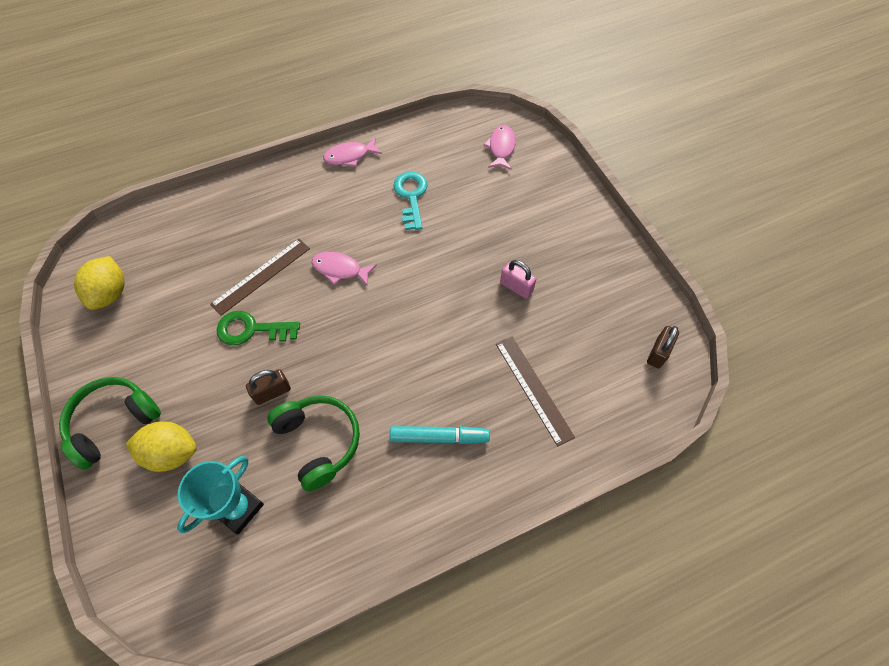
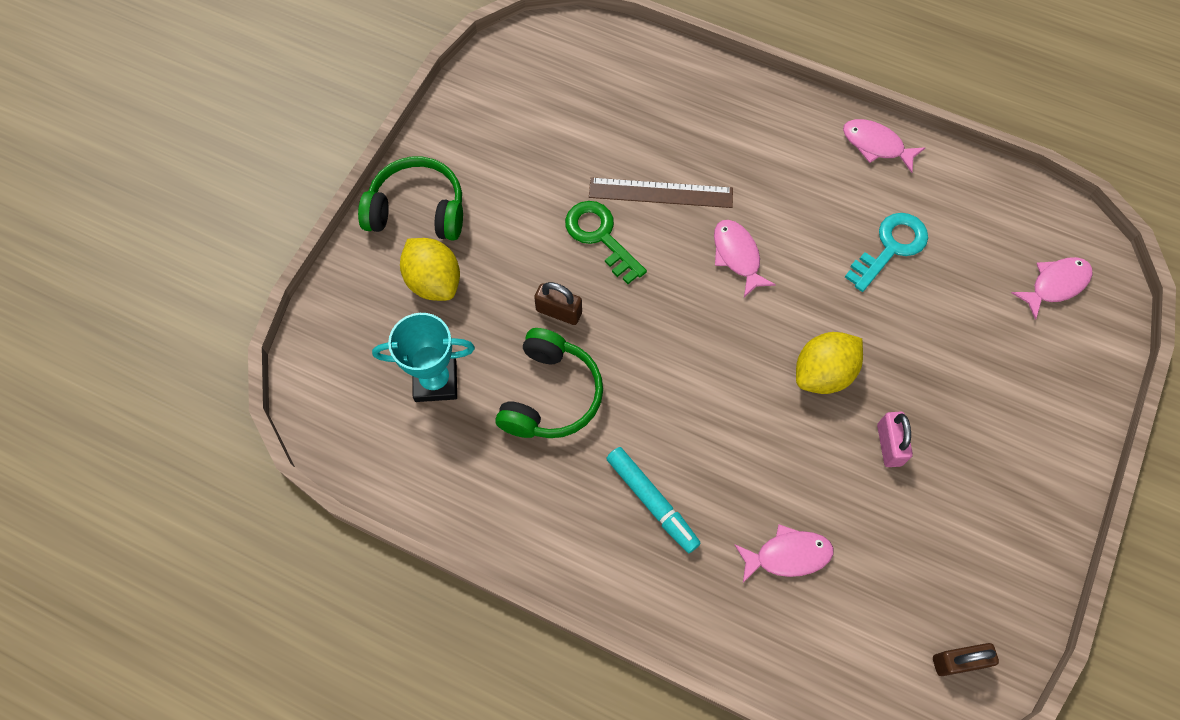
camera: 50 degrees right, 5 degrees up
yellow lemon [74,256,125,310] -> yellow lemon moved to [796,332,863,394]
brown ruler [496,336,575,447] -> pink fish [734,524,834,583]

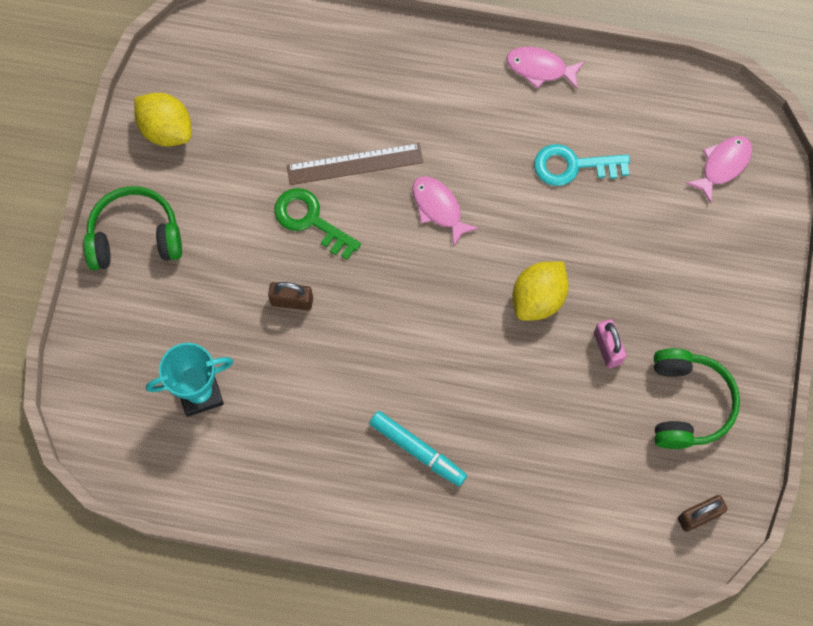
camera: 15 degrees left, 5 degrees up
yellow lemon [400,238,460,301] -> yellow lemon moved to [134,93,191,146]
green headphones [495,328,603,438] -> green headphones moved to [654,348,740,449]
pink fish [734,524,834,583] -> none
turquoise key [845,213,928,292] -> turquoise key turned 120 degrees counterclockwise [534,144,630,186]

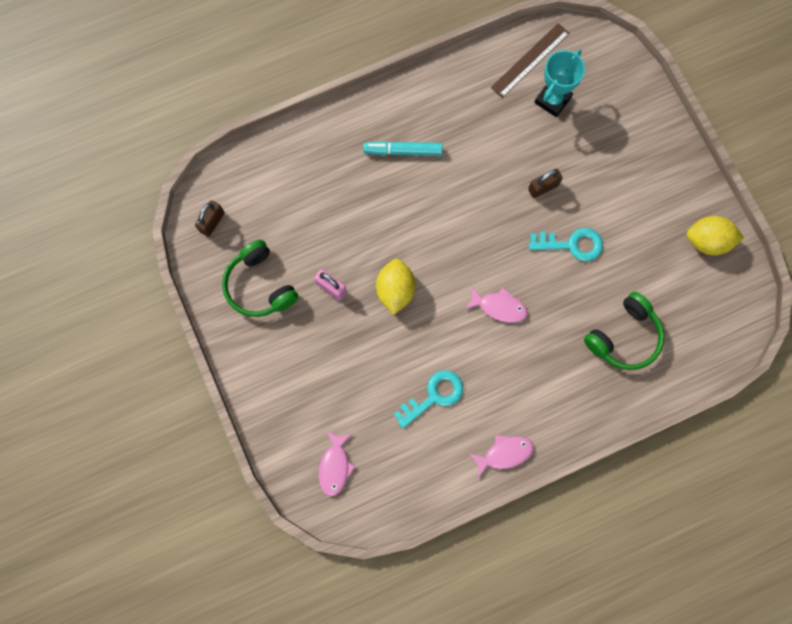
camera: 145 degrees right, 5 degrees up
green headphones [83,186,182,270] -> green headphones moved to [584,292,665,370]
green key [274,188,361,260] -> turquoise key [529,228,603,261]
brown ruler [287,143,423,185] -> brown ruler moved to [491,23,570,98]

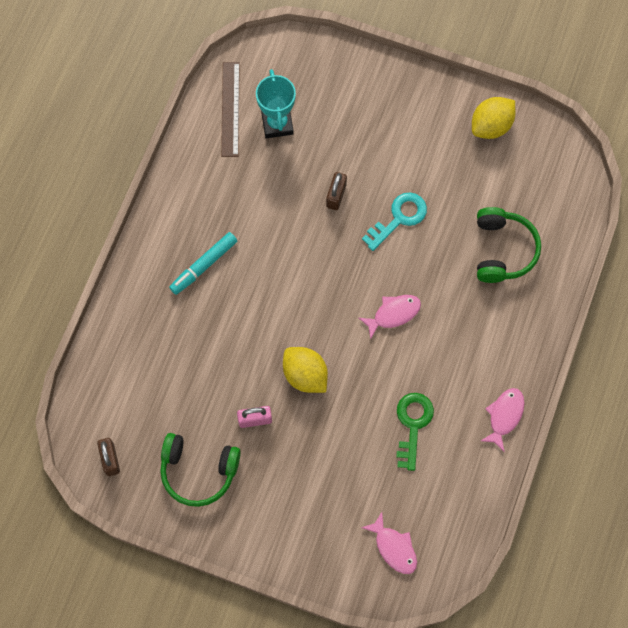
camera: 45 degrees left, 5 degrees down
turquoise key [393,370,463,428] -> green key [396,393,434,471]

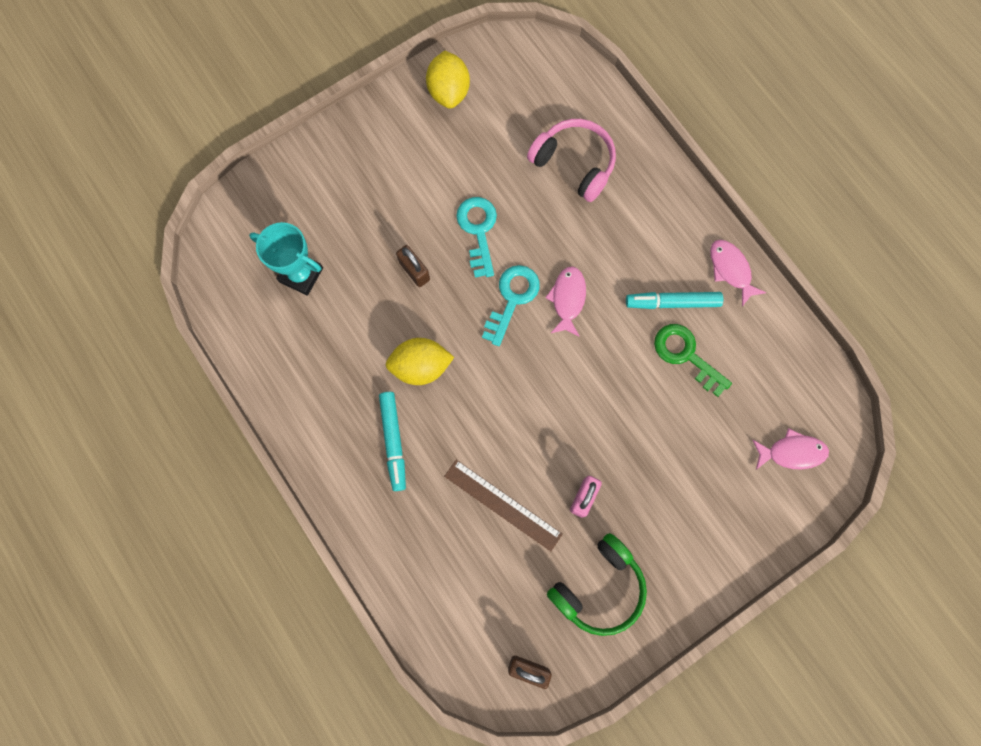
camera: 55 degrees left, 5 degrees up
brown ruler [221,62,240,157] -> brown ruler moved to [444,460,563,551]
yellow lemon [283,347,328,393] -> yellow lemon moved to [386,338,454,385]
green headphones [477,207,541,283] -> pink headphones [527,119,616,202]
none -> turquoise key [482,265,540,346]
none -> turquoise marker [626,292,723,309]

